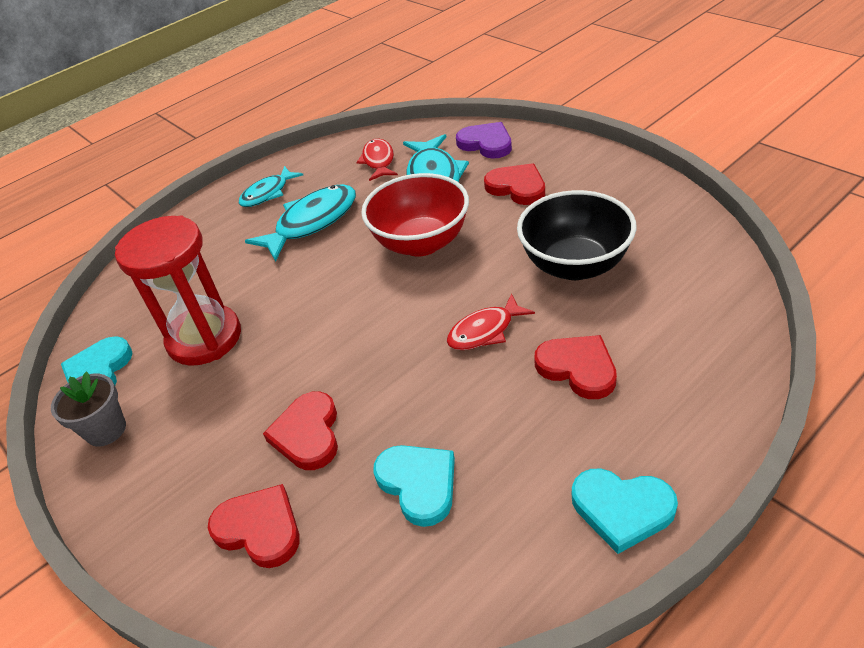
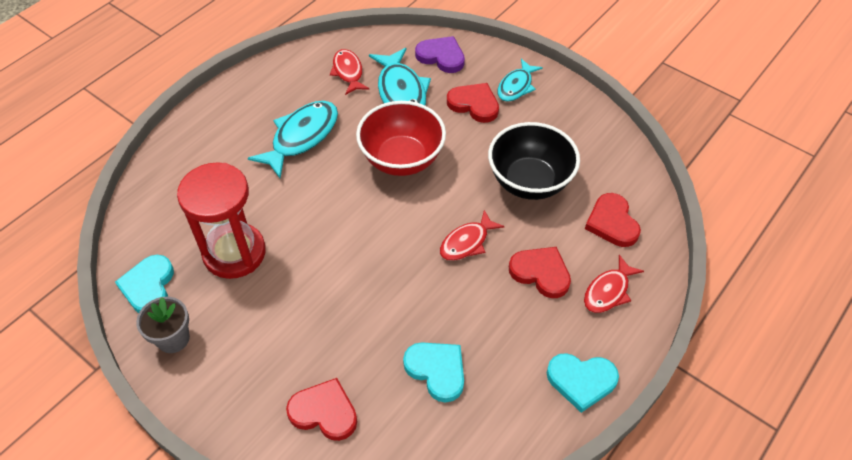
camera: 15 degrees left, 10 degrees up
turquoise fish [239,166,303,207] -> turquoise fish moved to [497,59,543,102]
red heart [263,391,338,470] -> red heart moved to [585,193,641,247]
none -> red fish [584,255,644,313]

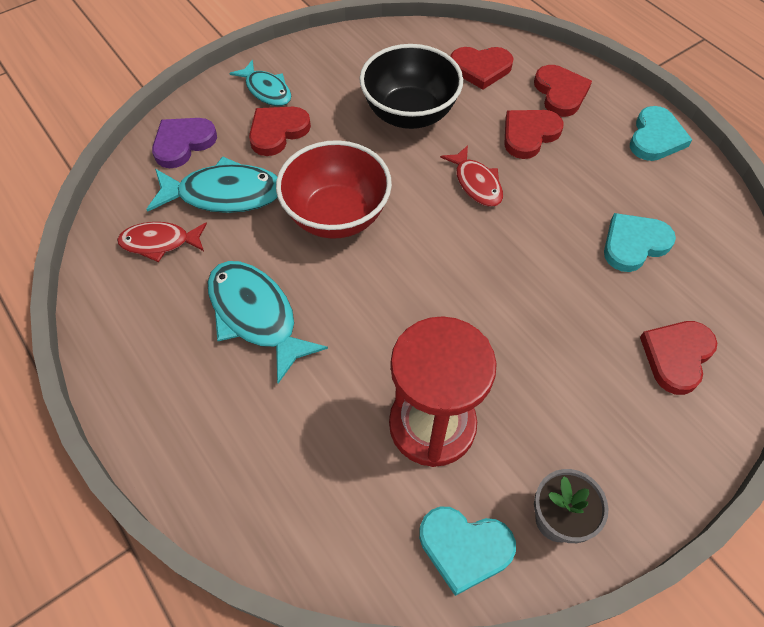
camera: 75 degrees left, 5 degrees up
red fish [584,255,644,313] -> red heart [534,65,592,117]

